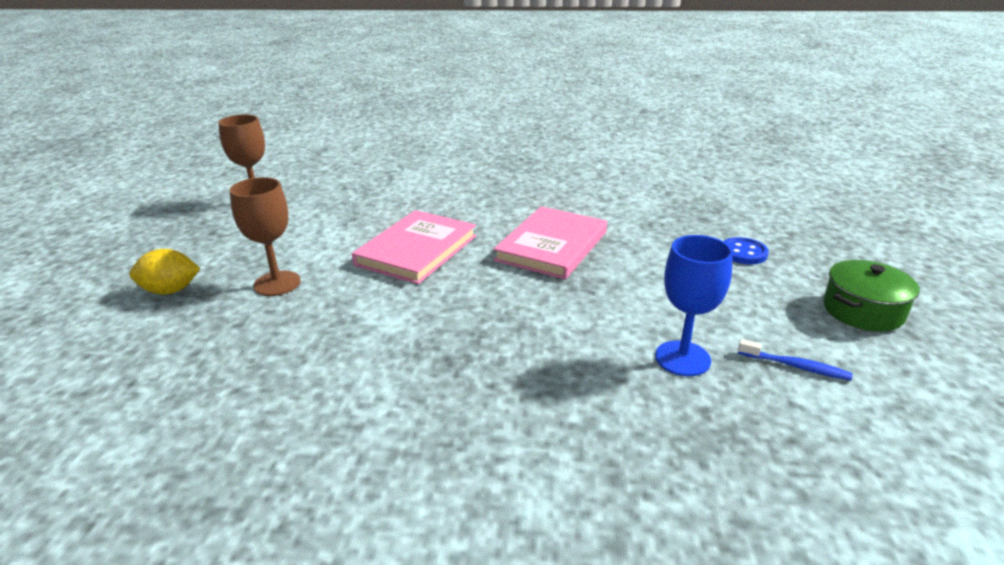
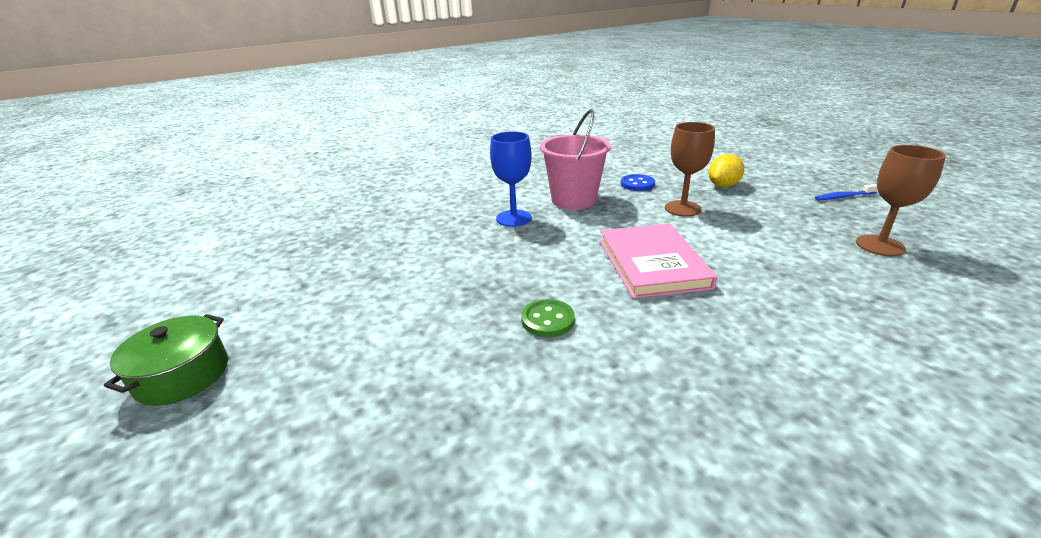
camera: 145 degrees right, 0 degrees up
pink book [494,207,607,279] -> green button [521,299,575,337]
blue goblet [655,235,733,376] -> blue goblet moved to [490,131,532,227]
blue button [724,237,769,265] -> blue button moved to [621,174,655,191]
blue toothbrush [738,339,853,380] -> blue toothbrush moved to [815,184,878,200]
none -> pink bucket [540,109,611,210]

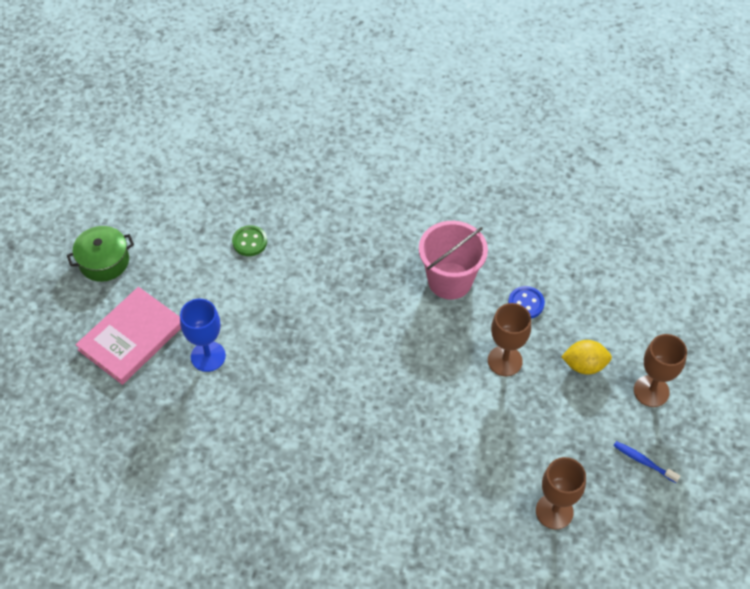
camera: 45 degrees right, 25 degrees up
blue goblet [490,131,532,227] -> blue goblet moved to [180,299,226,372]
green button [521,299,575,337] -> green button moved to [232,225,267,256]
pink book [600,223,717,299] -> pink book moved to [75,287,181,385]
none -> brown goblet [634,334,687,407]

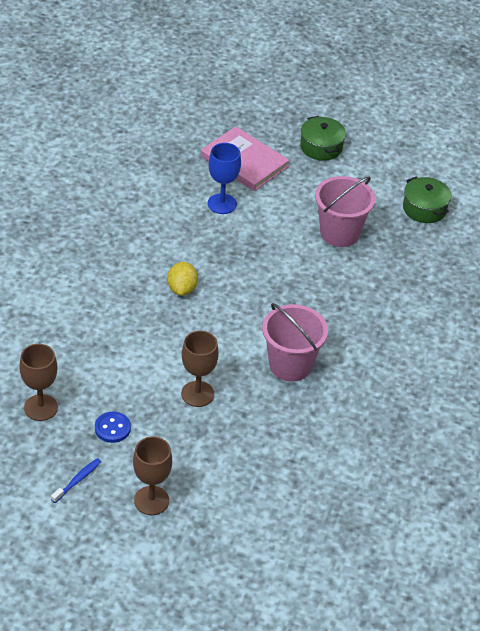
camera: 90 degrees right, 10 degrees down
green button [232,225,267,256] -> pink bucket [315,176,375,247]
blue button [508,286,545,318] -> blue button moved to [95,412,131,443]
yellow lemon [561,340,612,375] -> yellow lemon moved to [167,262,198,296]
none -> green pot [403,177,451,223]

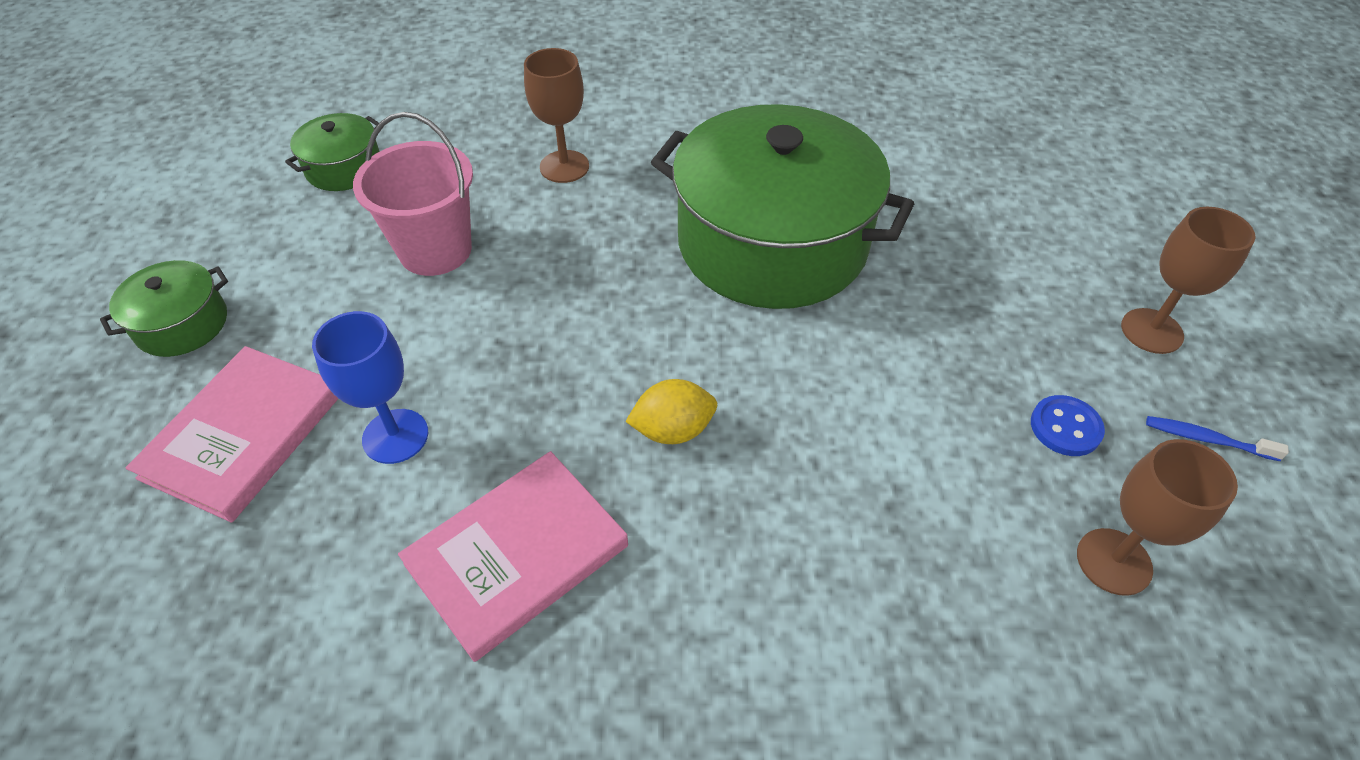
camera: 105 degrees left, 5 degrees up
brown goblet [181,331,219,407] -> brown goblet moved to [524,48,589,183]
pink bucket [262,303,328,382] -> green pot [651,104,914,309]
none -> pink book [398,451,628,662]

